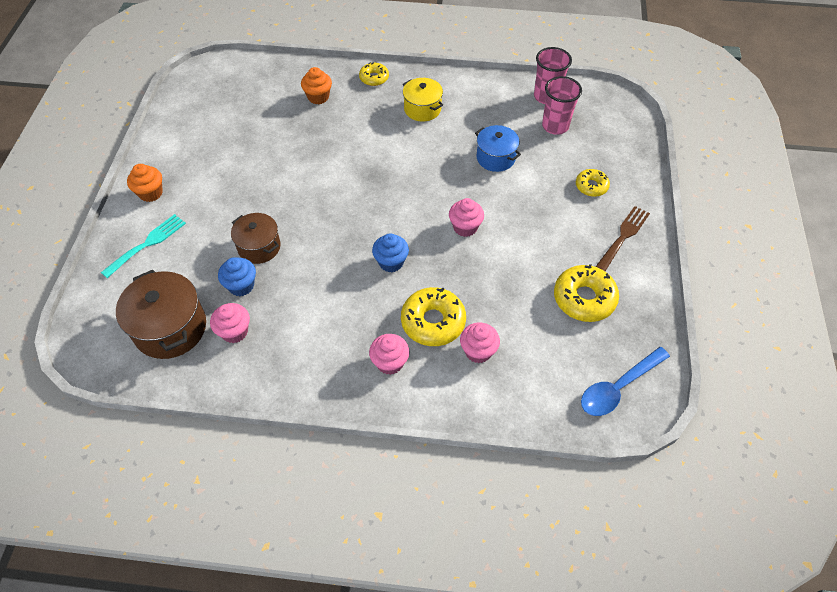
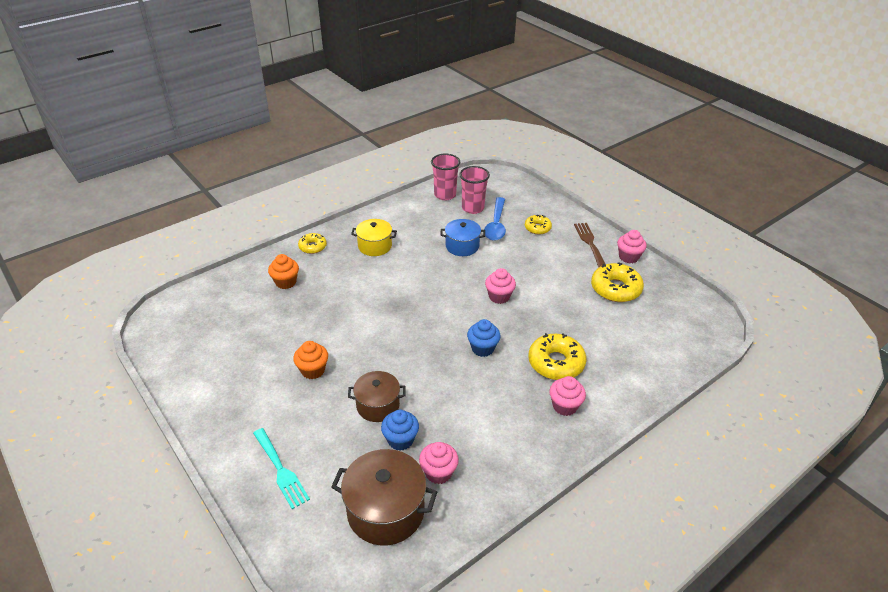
camera: 45 degrees left, 15 degrees down
turquoise fork [101,214,186,278] -> turquoise fork turned 150 degrees clockwise [253,428,310,509]
orange cupcake [127,164,163,202] -> orange cupcake moved to [293,341,328,379]
pink cupcake [460,323,500,363] -> pink cupcake moved to [617,230,647,263]
blue spoon [581,347,670,416] -> blue spoon moved to [484,197,506,241]

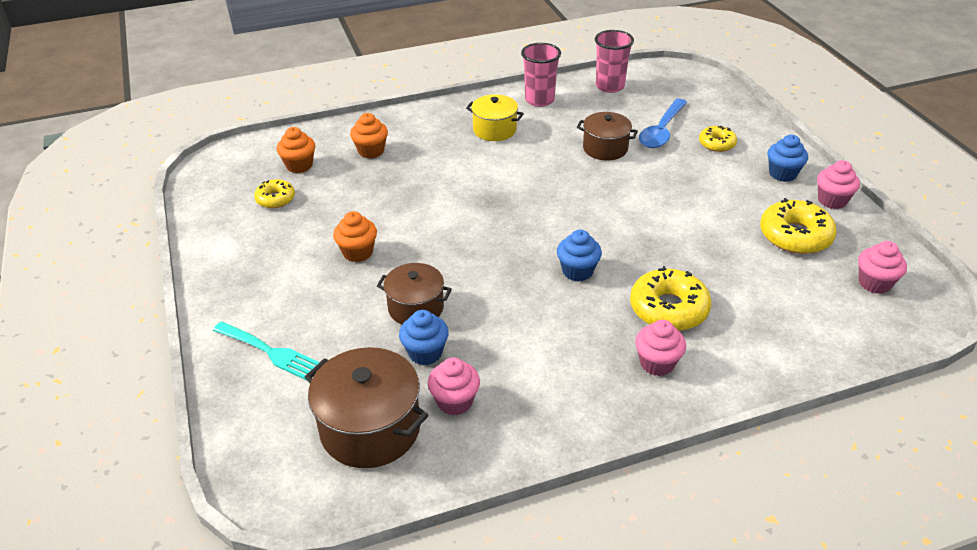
camera: 20 degrees right, 0 degrees up
turquoise fork [253,428,310,509] -> turquoise fork turned 45 degrees counterclockwise [213,322,320,381]
yellow donut [298,233,327,254] -> yellow donut moved to [254,179,295,208]
blue pot [440,219,485,256] -> brown pot [577,112,638,161]
pink cup [459,166,490,214] -> pink cup moved to [521,43,561,107]
pink cupcake [485,268,516,304] -> pink cupcake moved to [858,241,907,294]
brown fork [574,223,605,267] -> blue cupcake [767,135,808,182]
none -> orange cupcake [277,127,315,173]

